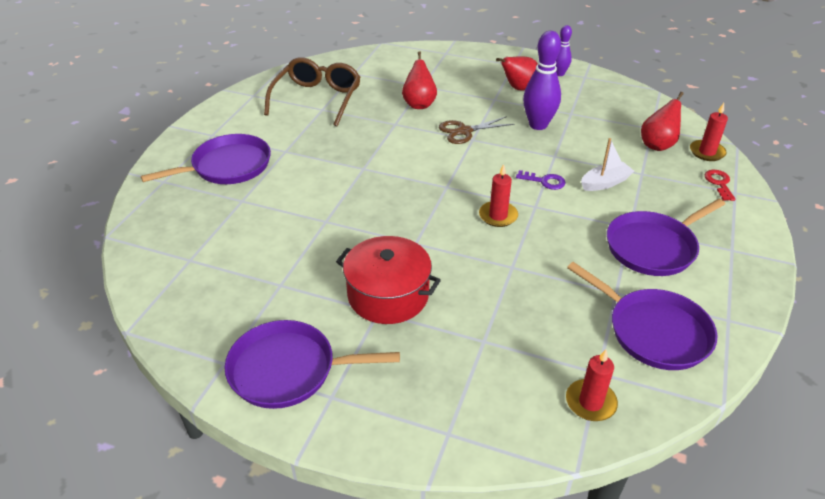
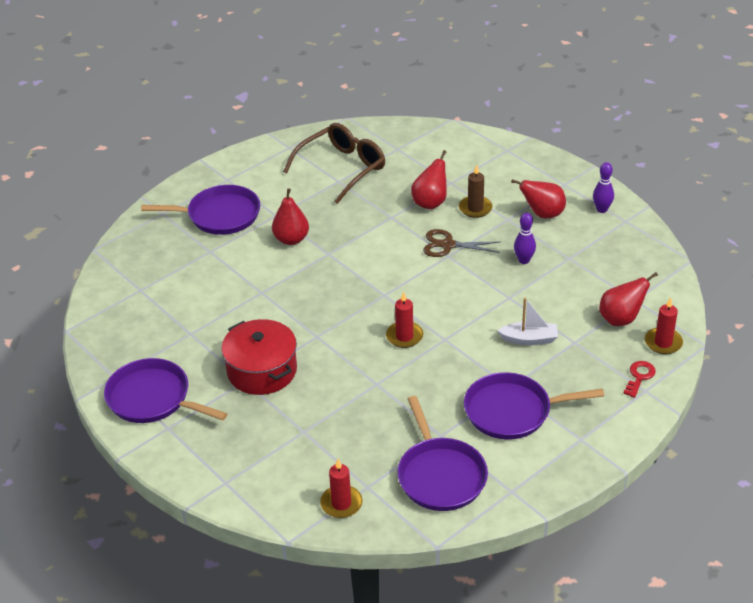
camera: 30 degrees right, 0 degrees up
purple key [516,170,566,190] -> none
purple bowling pin [523,31,561,130] -> purple bowling pin [514,213,536,264], size x0.57
none -> red pear [272,188,309,245]
none -> brown candle [459,165,492,218]

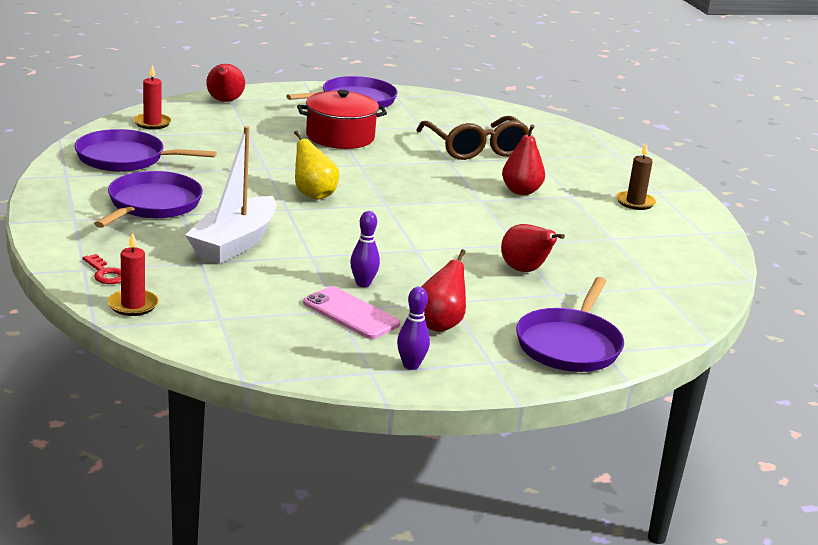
camera: 110 degrees right, 15 degrees down
purple pan [141,185,260,235] -> purple pan moved to [516,277,624,372]
brown glasses [283,123,385,204] -> brown glasses moved to [416,116,529,160]
red candle [386,292,423,348] -> yellow pear [294,130,339,200]
brown scissors [423,229,500,257] -> none
brown candle [459,165,492,218] -> brown candle moved to [616,142,656,210]
white boat [497,298,558,345] -> white boat [185,126,277,264], size x1.80
red pear [599,272,658,326] -> red pear moved to [206,64,245,102]
none -> pink phone [303,286,400,339]

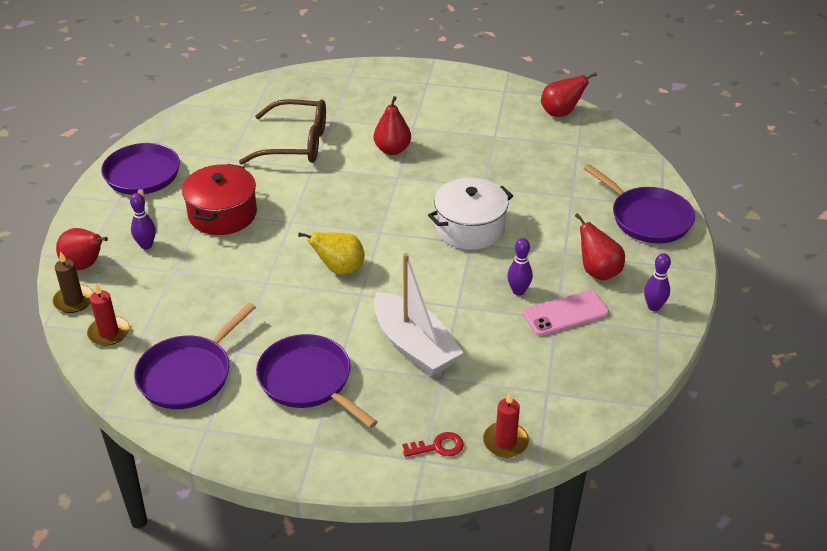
camera: 60 degrees left, 15 degrees up
red pear [501,224,565,272] -> red pear moved to [541,72,597,117]
brown candle [616,142,656,210] -> brown candle moved to [53,251,94,313]
none -> purple bowling pin [130,193,156,249]
none -> white pot [428,178,513,250]

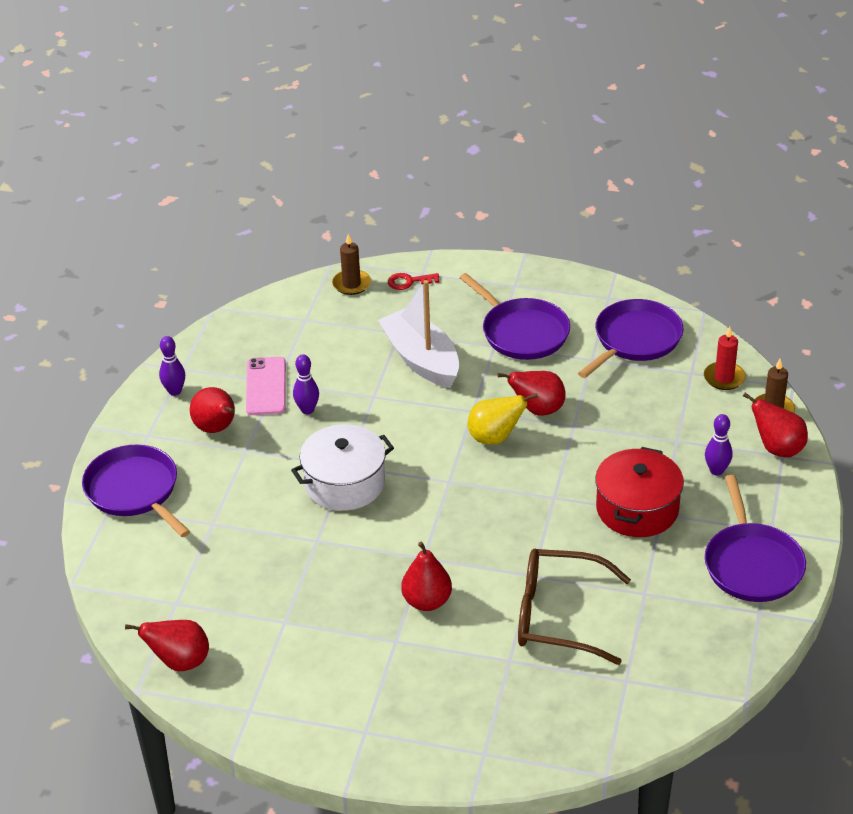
camera: 175 degrees left, 0 degrees up
red candle [483,393,529,458] -> brown candle [332,234,371,295]
pink phone [523,290,609,336] -> pink phone turned 75 degrees counterclockwise [246,357,286,415]
none -> red pear [497,371,566,416]

